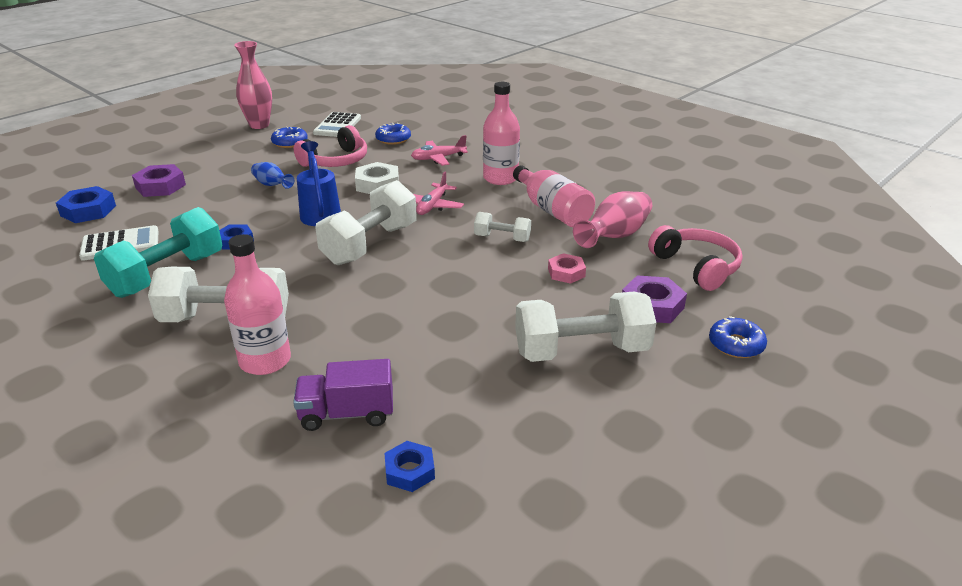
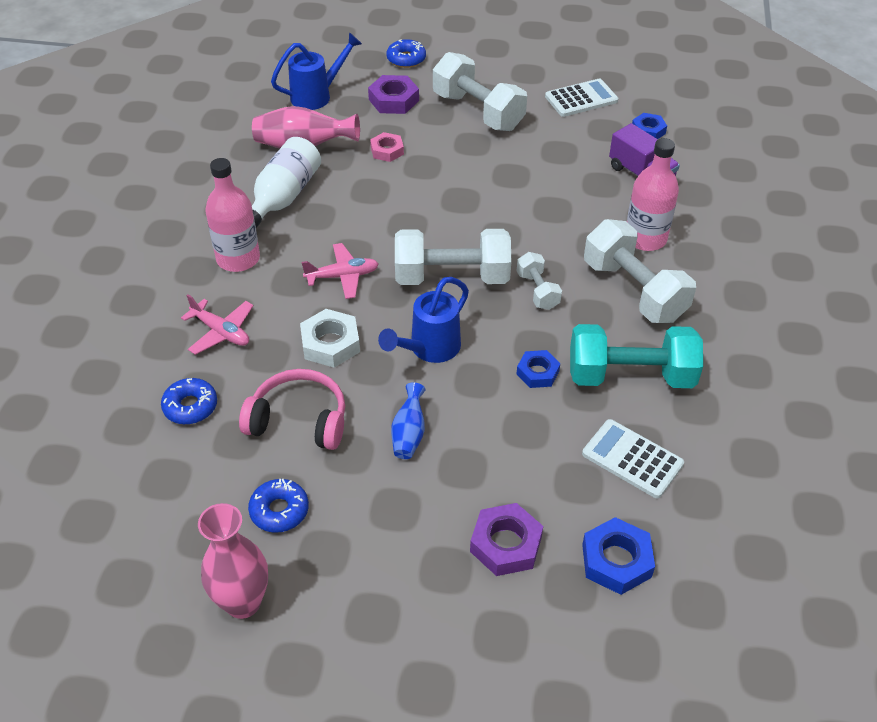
camera: 125 degrees left, 15 degrees up
white calculator [313,112,361,137] -> white calculator moved to [545,79,618,117]
white dumbbell [474,212,531,242] -> white dumbbell moved to [517,252,562,310]
pink bottle [513,166,595,227] -> white bottle [252,137,321,228]
pink headphones [648,225,743,291] -> blue watering can [271,32,362,110]

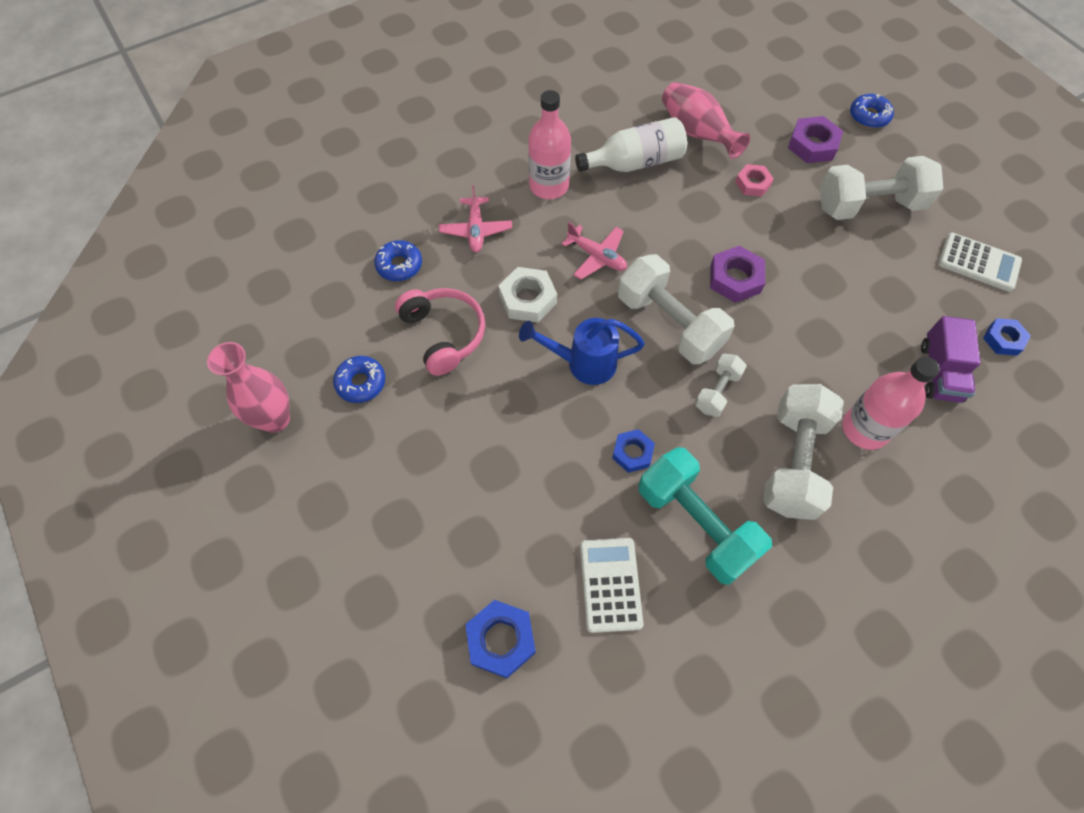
camera: 50 degrees right, 15 degrees up
blue watering can [271,32,362,110] -> none
blue vase [391,382,425,459] -> none
white dumbbell [433,52,527,131] -> white dumbbell turned 75 degrees clockwise [820,156,943,220]
purple nut [470,503,543,576] -> purple nut moved to [710,246,765,303]

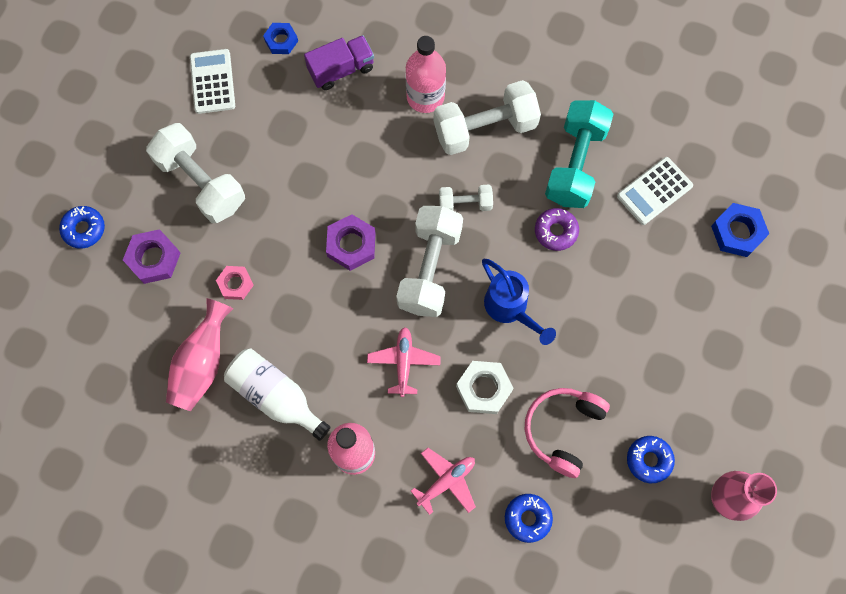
camera: 125 degrees left, 10 degrees up
blue nut [612,429,655,473] -> purple donut [535,208,579,251]

